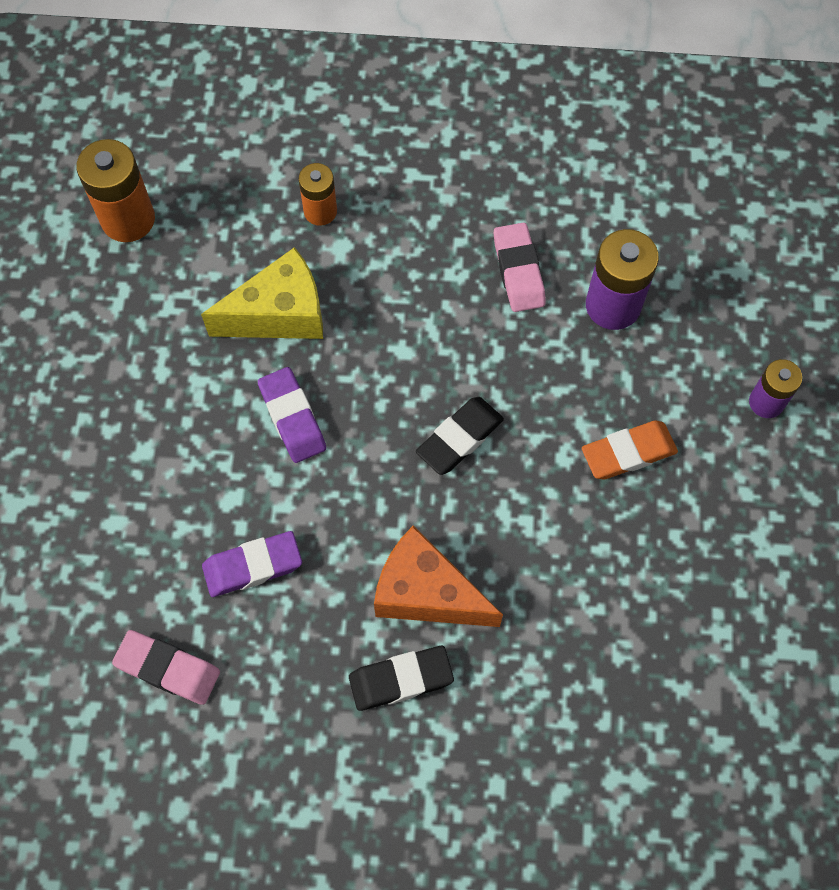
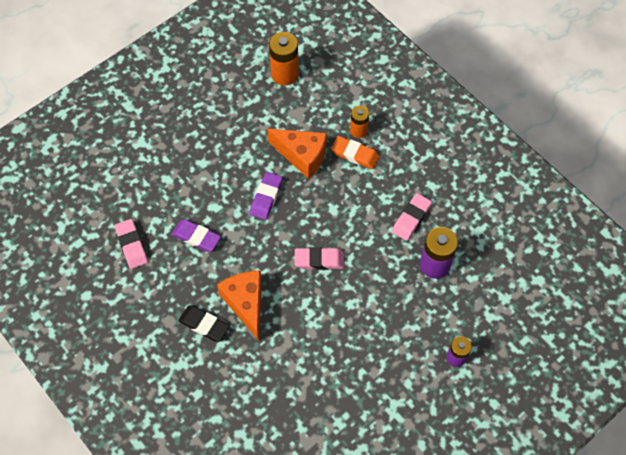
camera: 45 degrees right, 5 degrees down
yellow cheese [201,247,323,339] -> orange cheese [267,129,327,179]
black eraser [416,397,504,475] -> pink eraser [295,247,344,270]
orange eraser [582,421,678,479] -> orange eraser moved to [331,136,379,169]

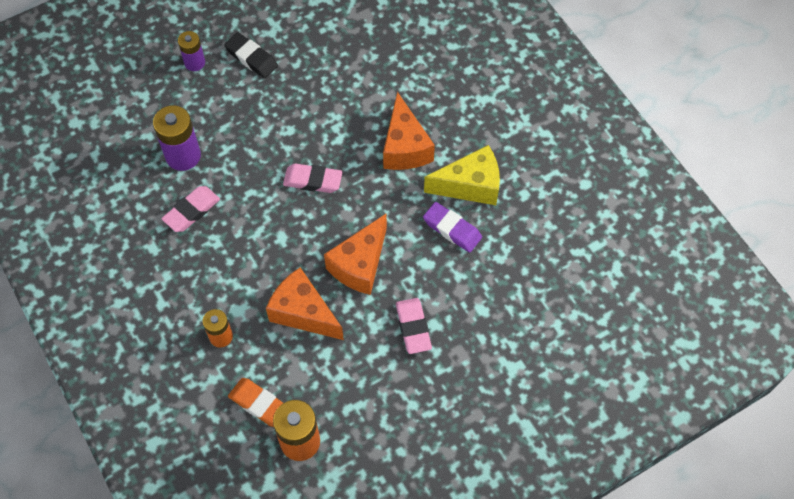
camera: 170 degrees left, 0 degrees up
pink eraser [115,219,148,269] -> pink eraser moved to [396,298,432,354]
black eraser [178,305,230,342] -> black eraser moved to [224,32,278,78]
purple eraser [250,172,283,220] -> orange cheese [324,213,387,295]
orange eraser [331,136,379,169] -> orange eraser moved to [228,378,283,427]
none -> yellow cheese [424,145,500,205]

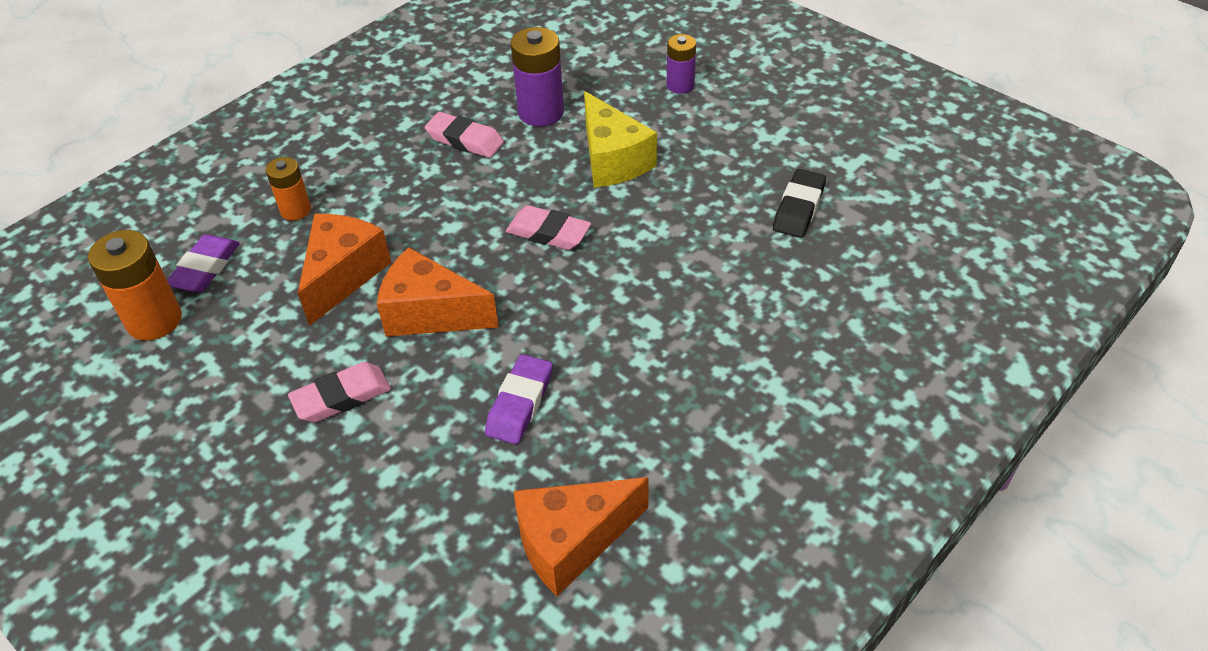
camera: 75 degrees right, 15 degrees down
black eraser [224,32,278,78] -> black eraser moved to [773,169,826,238]
orange eraser [228,378,283,427] -> purple eraser [167,234,240,293]
pink eraser [283,164,343,193] -> pink eraser turned 60 degrees counterclockwise [506,205,591,250]
orange cheese [383,92,435,170] -> orange cheese moved to [514,477,649,596]
yellow cheese [424,145,500,205] -> yellow cheese moved to [584,91,657,188]

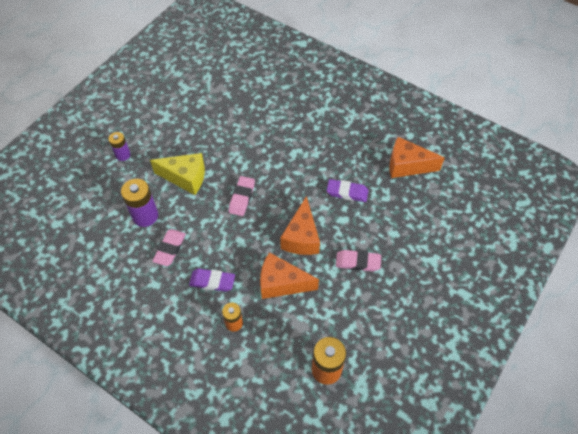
camera: 100 degrees left, 10 degrees up
purple eraser [167,234,240,293] -> purple eraser moved to [189,269,235,292]
pink eraser [288,362,391,422] -> pink eraser turned 45 degrees counterclockwise [336,250,381,272]
orange cheese [514,477,649,596] -> orange cheese turned 135 degrees clockwise [389,137,445,178]
yellow cheese [584,91,657,188] -> yellow cheese turned 45 degrees clockwise [150,153,205,195]
black eraser [773,169,826,238] -> none

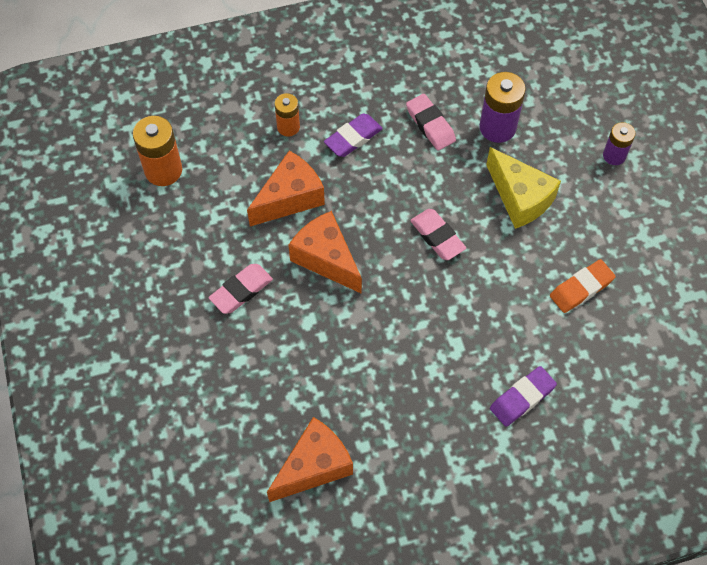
camera: 130 degrees right, 5 degrees up
yellow cheese [150,153,205,195] -> yellow cheese turned 90 degrees counterclockwise [486,147,561,229]
purple eraser [327,179,368,202] -> purple eraser moved to [490,366,557,427]
none -> orange eraser [550,259,616,313]

